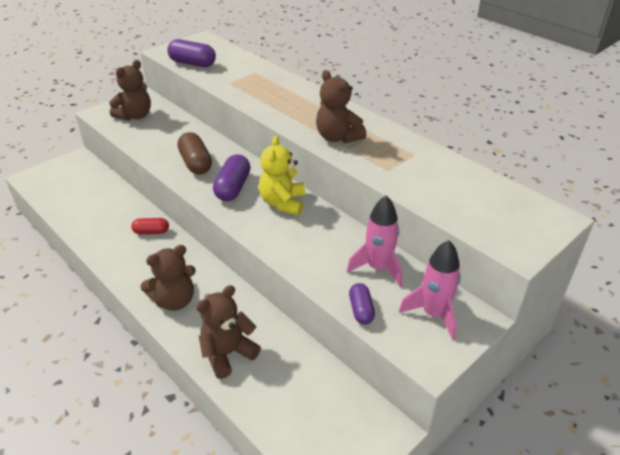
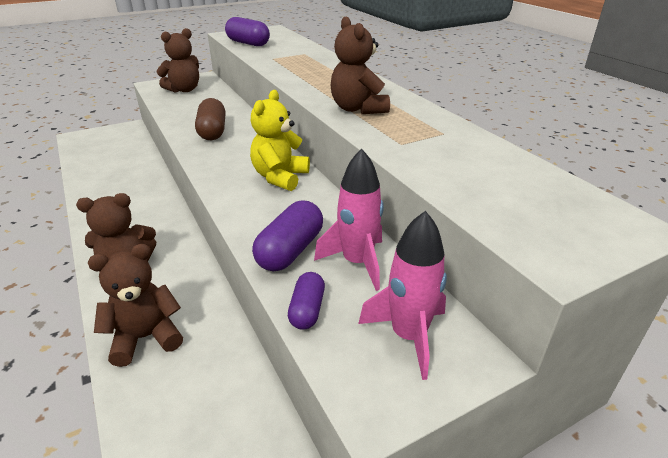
camera: 15 degrees right, 5 degrees down
red capsule [131,218,169,234] -> none
purple capsule [213,154,251,201] -> purple capsule moved to [252,201,323,271]

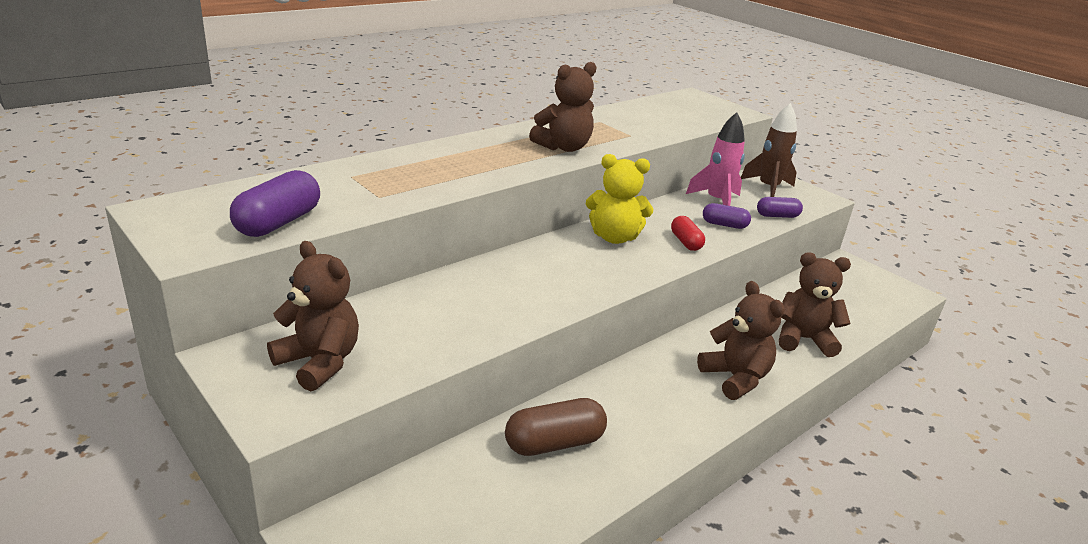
camera: 105 degrees left, 5 degrees down
brown teddy bear [88,244,183,367] -> brown teddy bear turned 135 degrees clockwise [779,252,851,357]
brown capsule [195,98,226,140] -> brown capsule moved to [505,398,607,456]
purple capsule [252,201,323,271] -> purple capsule [703,203,751,229], size x0.62
pink rocket [358,211,447,380] -> brown rocket [741,103,797,197]
none -> red capsule [671,216,705,251]

